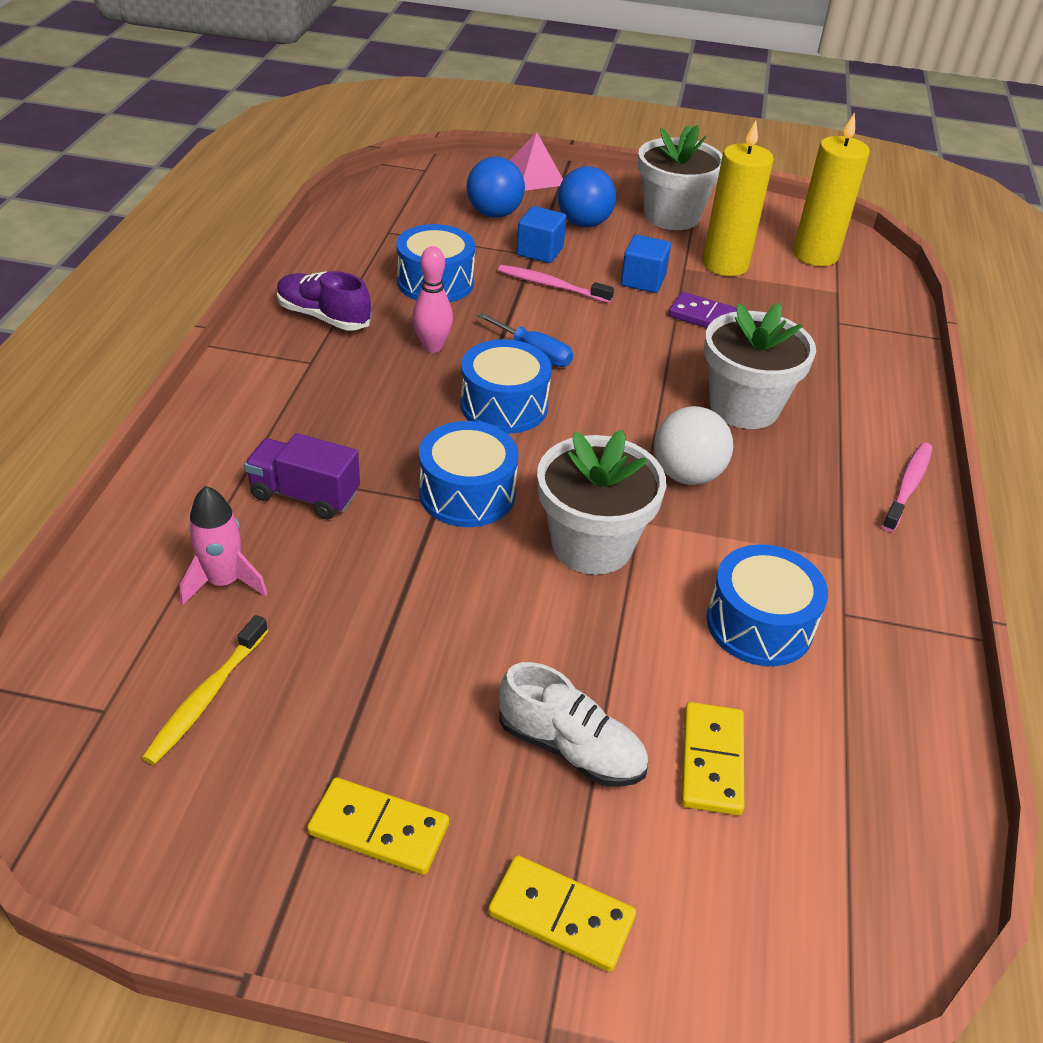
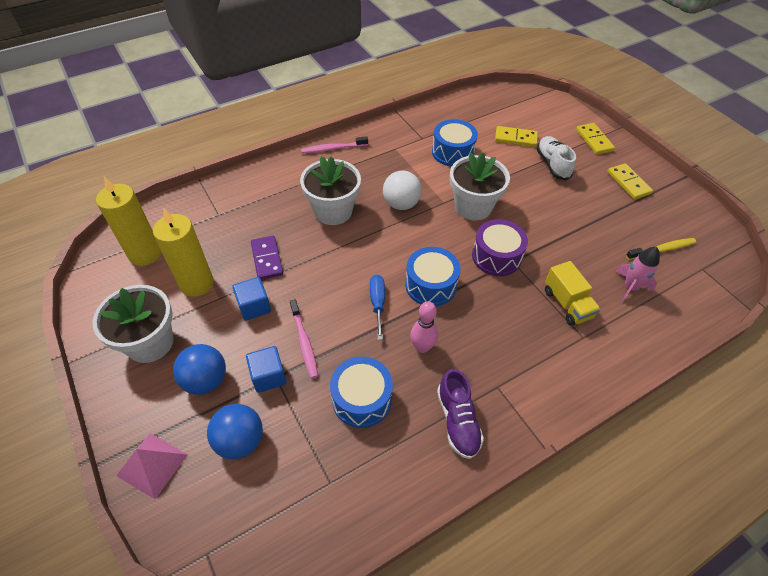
camera: 130 degrees left, 10 degrees up
purple truck [244,433,360,519] -> yellow truck [545,261,601,326]
blue drum [419,421,519,527] -> purple drum [472,219,528,276]
yellow domino [681,702,744,815] -> yellow domino turned 45 degrees clockwise [495,126,538,147]

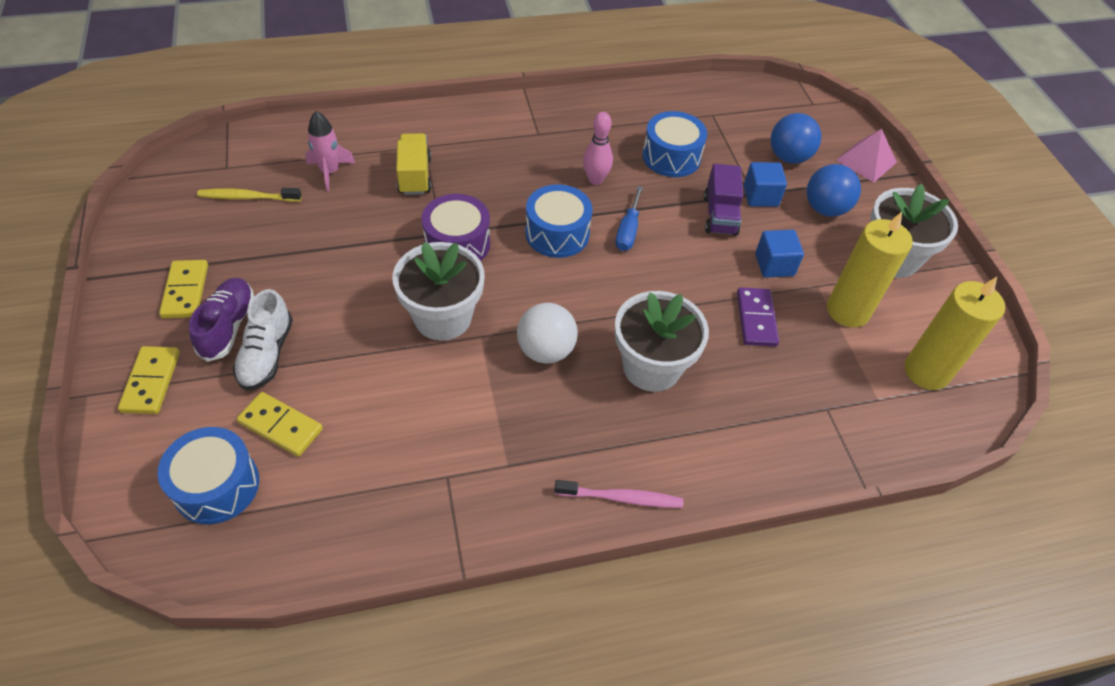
camera: 165 degrees left, 0 degrees up
pink toothbrush [290,299,318,378] -> purple truck [704,164,743,236]
blue drum [432,119,478,167] -> blue drum moved to [157,427,259,524]
purple shoe [437,369,484,459] -> purple shoe moved to [189,278,254,362]

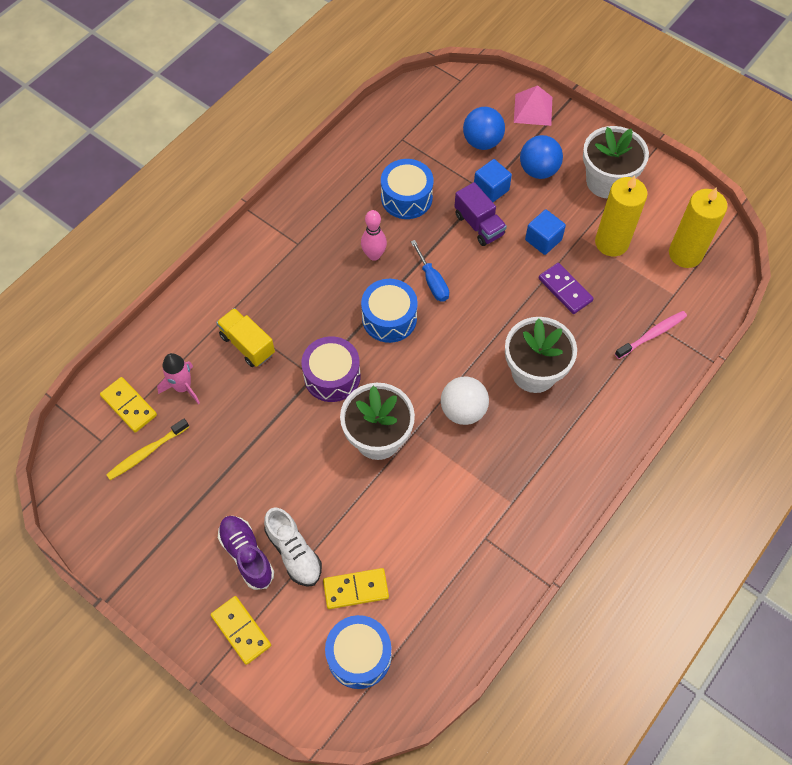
camera: 35 degrees left, 10 degrees up
yellow domino [159,260,208,318] -> yellow domino moved to [100,377,157,432]
pink toothbrush [554,480,683,508] -> pink toothbrush moved to [615,311,687,359]

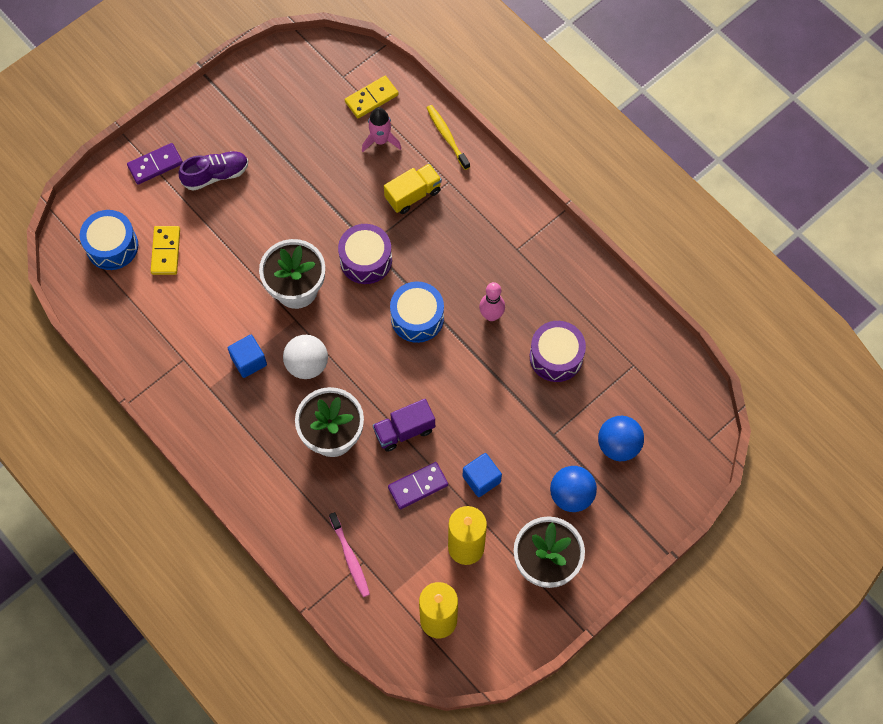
camera: 100 degrees right, 5 degrees up
yellow toothbrush [106,419,189,480] -> yellow toothbrush moved to [427,105,470,170]
yellow domino [210,596,271,665] -> purple domino [127,143,183,185]
white shoe [264,508,322,587] -> none
blue drum [381,159,433,219] -> purple drum [530,321,586,382]
blue screwdriver [411,240,449,302] -> none
purple truck [454,182,507,246] -> purple truck moved to [372,399,435,452]
blue cube [474,159,512,202] -> blue cube moved to [228,335,267,378]
pink pyramid [514,85,552,126] -> none

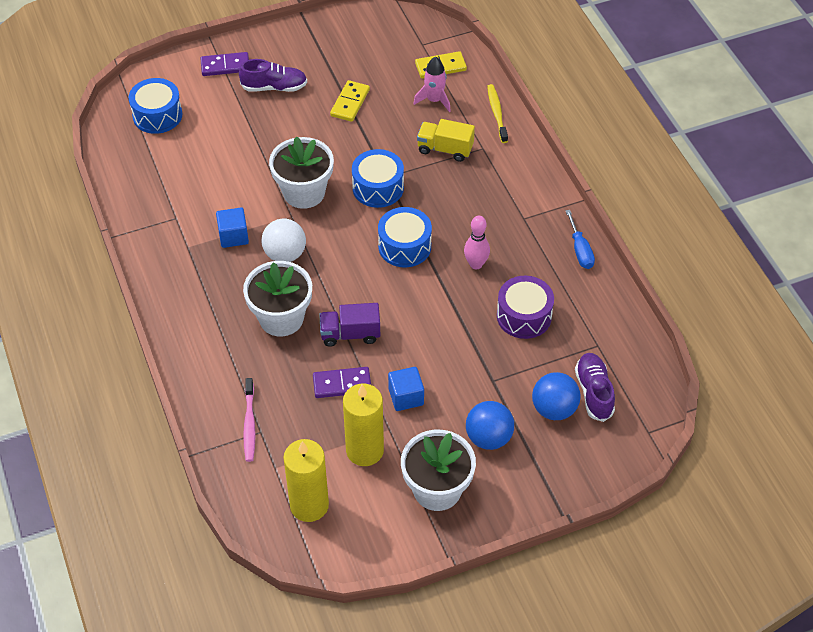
camera: 20 degrees right, 15 degrees down
yellow domino [151,226,180,275] -> yellow domino moved to [330,80,370,122]
purple drum [338,224,392,284] -> blue drum [352,149,404,208]
yellow truck [384,163,442,214] -> yellow truck turned 150 degrees counterclockwise [417,119,475,162]
none -> blue screwdriver [565,210,595,269]
none -> purple shoe [575,353,615,422]

